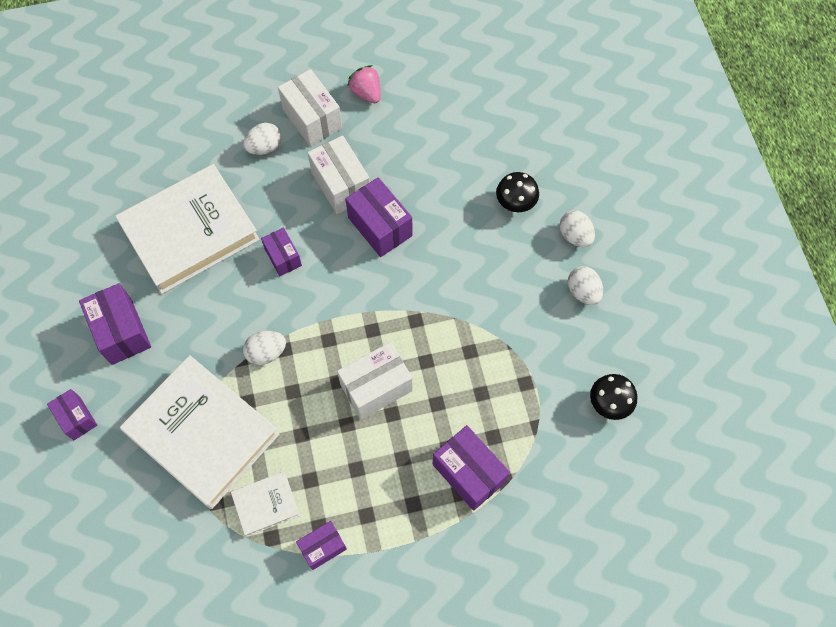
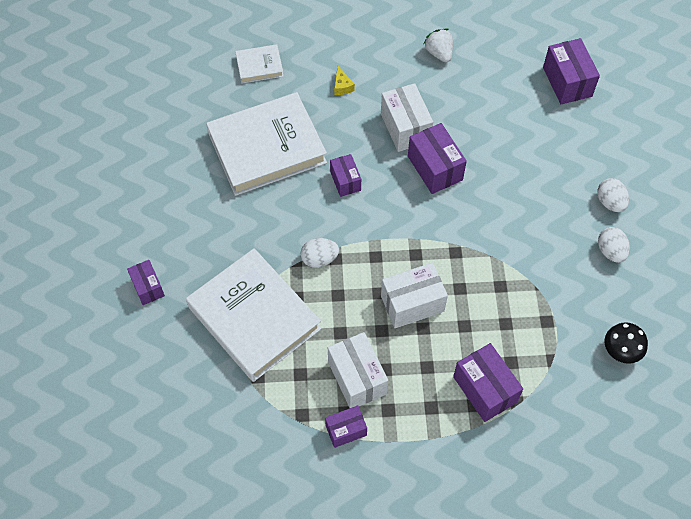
camera: 10 degrees right, 5 degrees down
purple box [79,283,151,365] -> purple box moved to [543,38,600,104]
white book [231,471,300,537] -> white book moved to [235,44,284,83]
white egg [243,123,282,155] -> yellow cheese [334,66,355,95]
white box [278,69,342,146] -> white box moved to [328,332,388,408]
pink strawberry [347,65,381,103] -> white strawberry [424,29,453,62]
black mushroom [496,172,539,212] -> none

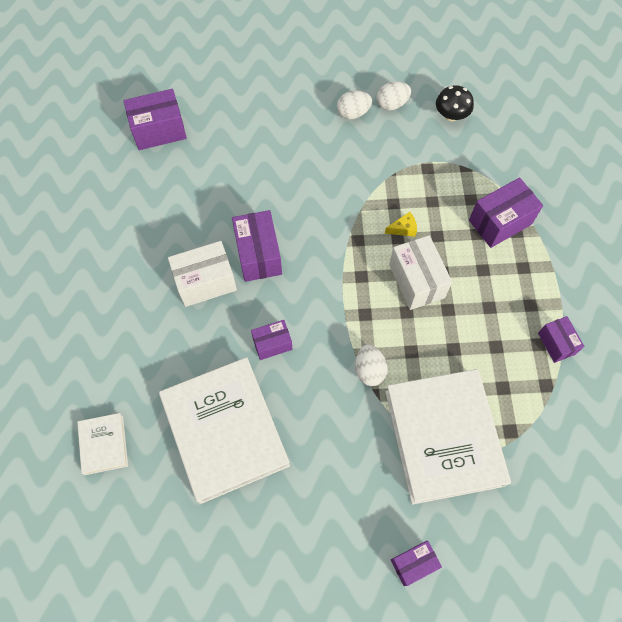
camera: 90 degrees left, 5 degrees up
white book [186,248,321,382] -> white book turned 60 degrees counterclockwise [385,369,511,505]
white box [328,332,388,408] -> none
yellow cheese [334,66,355,95] -> yellow cheese moved to [385,212,417,237]
purple box [408,123,467,194] -> purple box turned 75 degrees counterclockwise [232,210,282,282]
white strawberry [424,29,453,62] -> none
white egg [597,178,629,212] -> white egg moved to [377,81,411,111]

